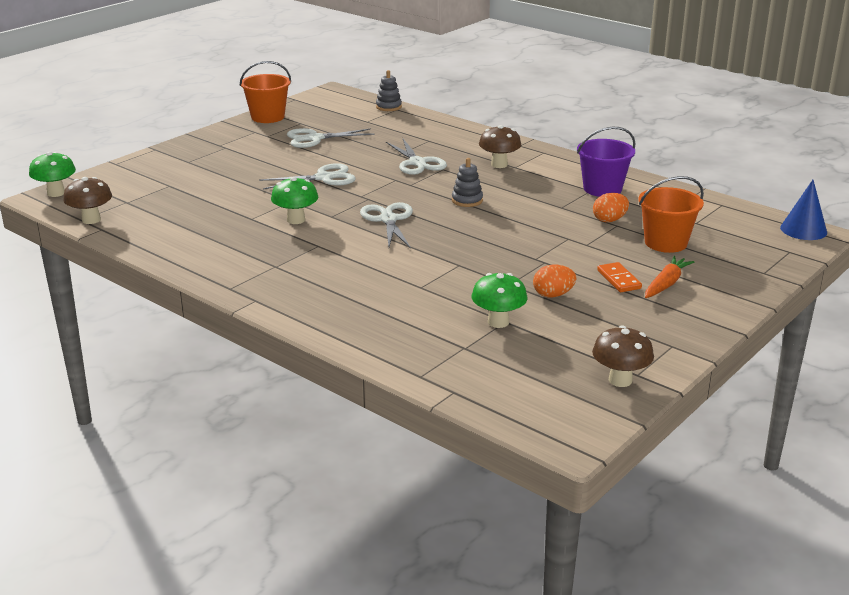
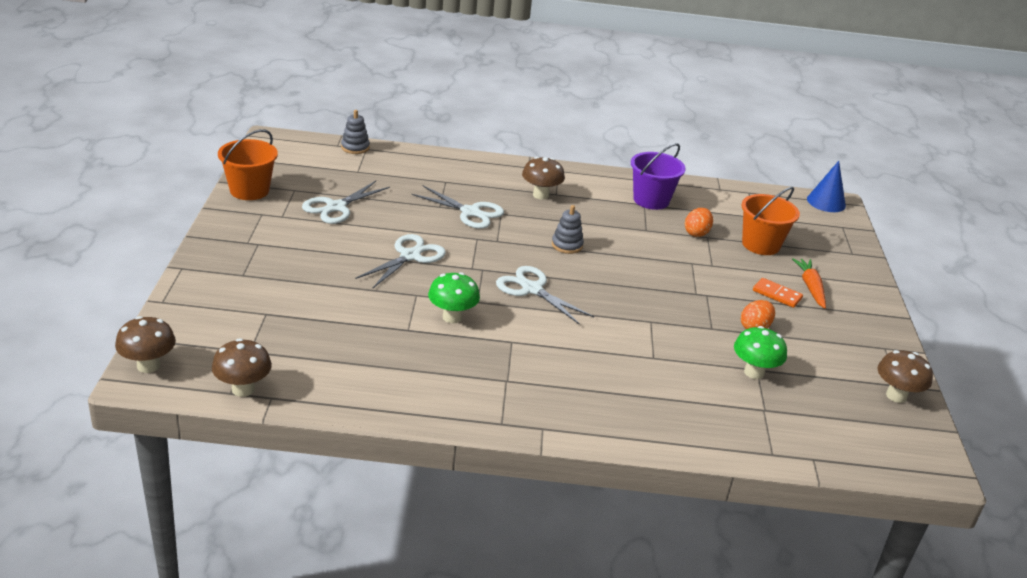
camera: 40 degrees left, 5 degrees up
green mushroom [29,152,76,197] -> brown mushroom [115,316,176,373]

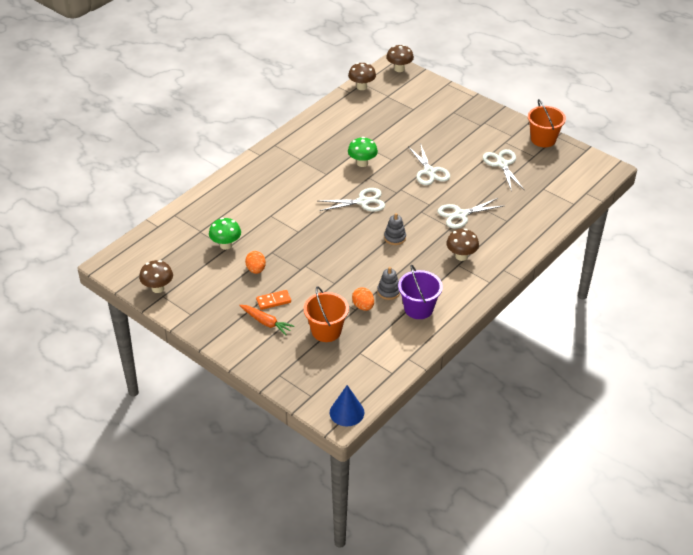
camera: 130 degrees right, 10 degrees up
grey stacking toy [341,110,370,154] -> grey stacking toy moved to [377,267,400,300]

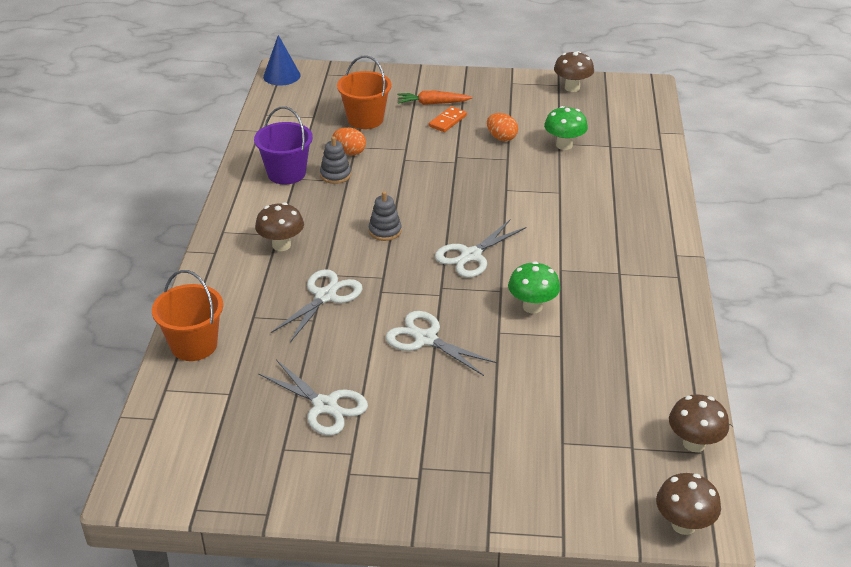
camera: 145 degrees right, 5 degrees down
orange bucket [528,99,566,147] -> orange bucket moved to [152,270,223,361]

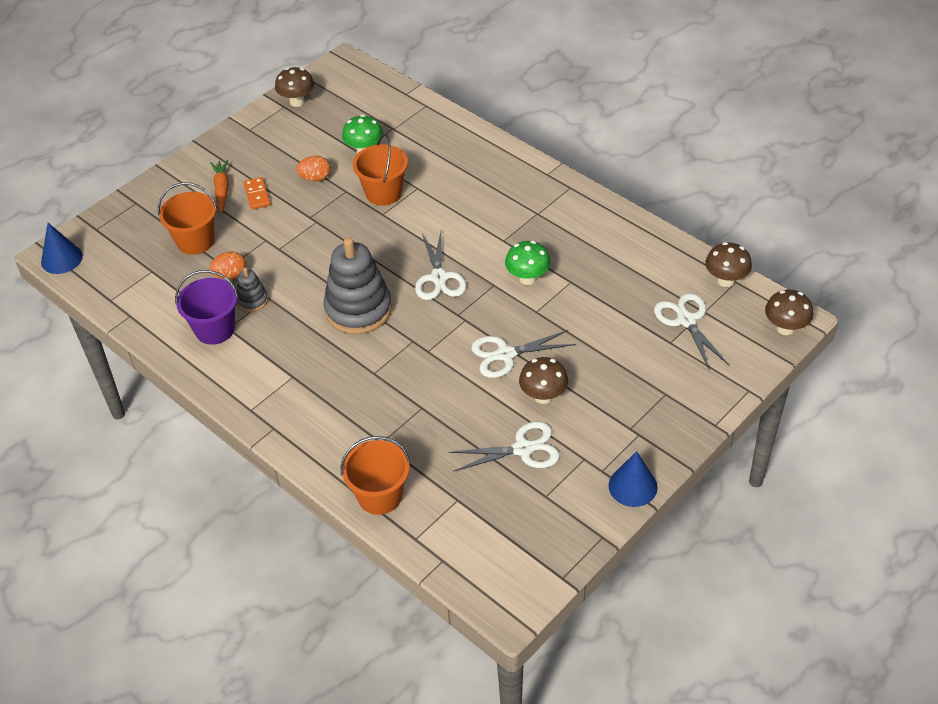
camera: 50 degrees left, 10 degrees up
brown mushroom [255,203,304,251] -> brown mushroom moved to [519,357,568,404]
white scissors [271,269,363,342] -> white scissors moved to [654,293,729,371]
grey stacking toy [369,191,402,241] -> grey stacking toy [323,237,392,334], size x2.13
orange carrot [397,91,473,105] -> orange carrot turned 135 degrees clockwise [210,160,229,213]
none -> orange bucket [353,134,408,206]
none -> blue cone [608,451,658,507]

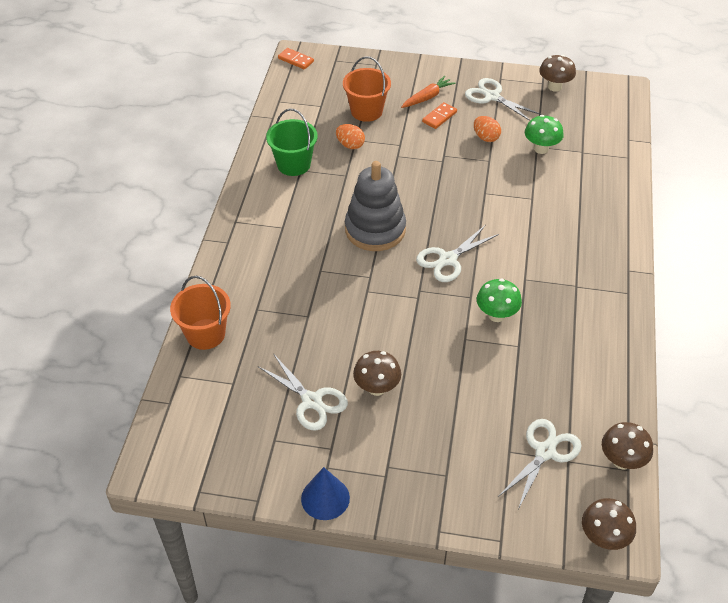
camera: 55 degrees right, 0 degrees up
blue cone [41,223,83,274] -> orange domino [278,48,314,69]
purple bucket [175,270,239,345] -> green bucket [266,108,318,176]
grey stacking toy [237,268,268,312] -> none
orange bucket [353,134,408,206] -> none
white scissors [471,330,575,378] -> white scissors moved to [465,78,541,121]

